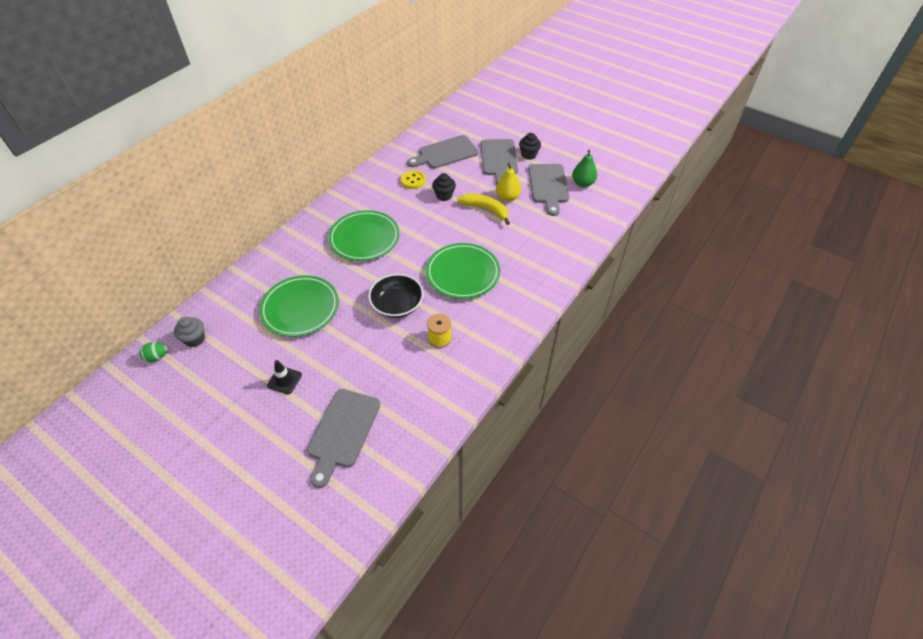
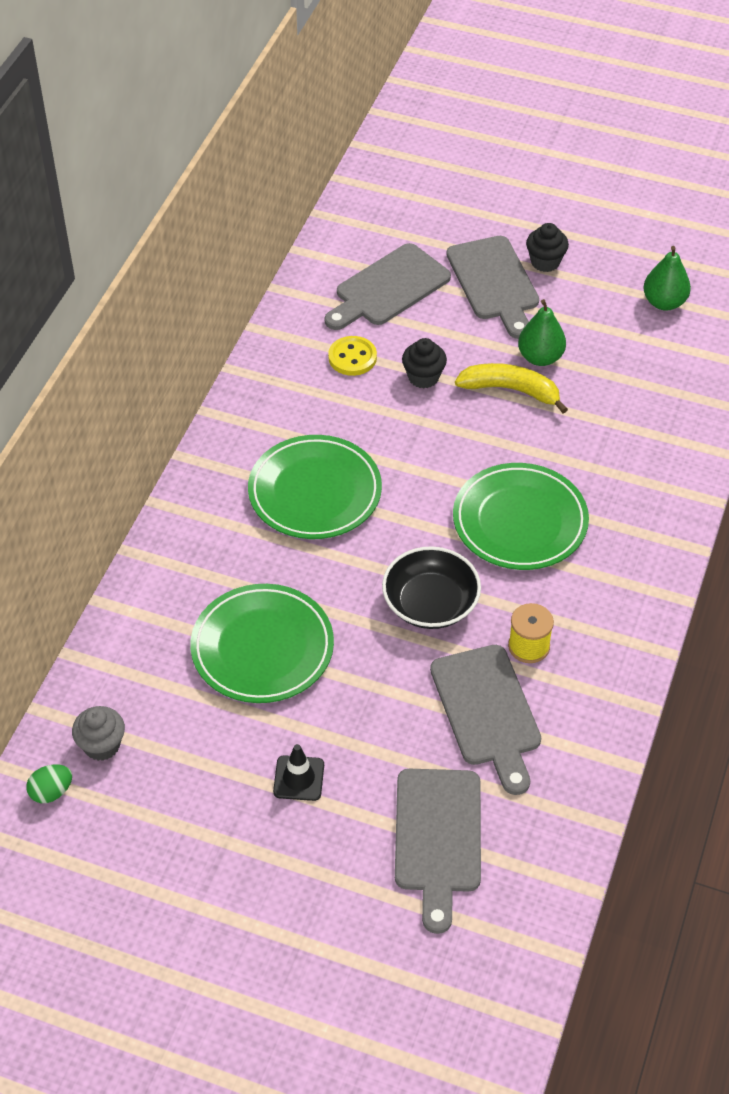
camera: 15 degrees left, 0 degrees up
yellow pear [496,163,521,201] -> green pear [518,299,566,366]
grey cutting board [528,164,569,216] -> grey cutting board moved to [430,645,541,795]

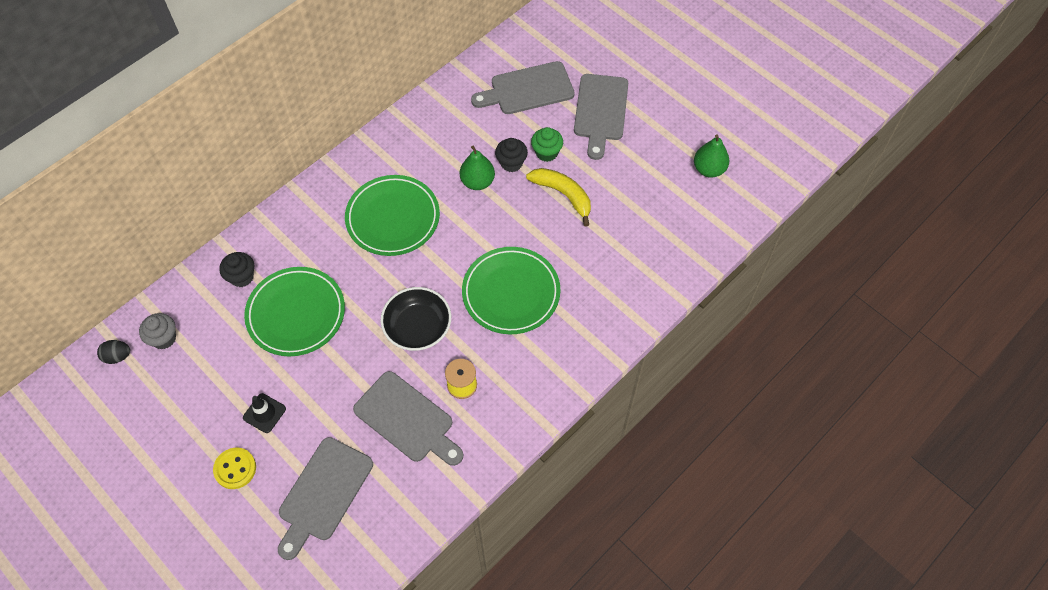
camera: 25 degrees right, 10 degrees up
green egg [26,764,72,803] -> black egg [97,340,130,364]
yellow button [328,336,377,376] -> yellow button moved to [213,448,256,489]
grey cutting board [430,645,541,795] -> grey cutting board turned 60 degrees counterclockwise [353,371,463,466]
green pear [518,299,566,366] -> green pear moved to [460,145,495,190]
black cupcake [526,223,569,272] -> black cupcake moved to [219,252,254,287]
none -> green cupcake [531,127,563,162]

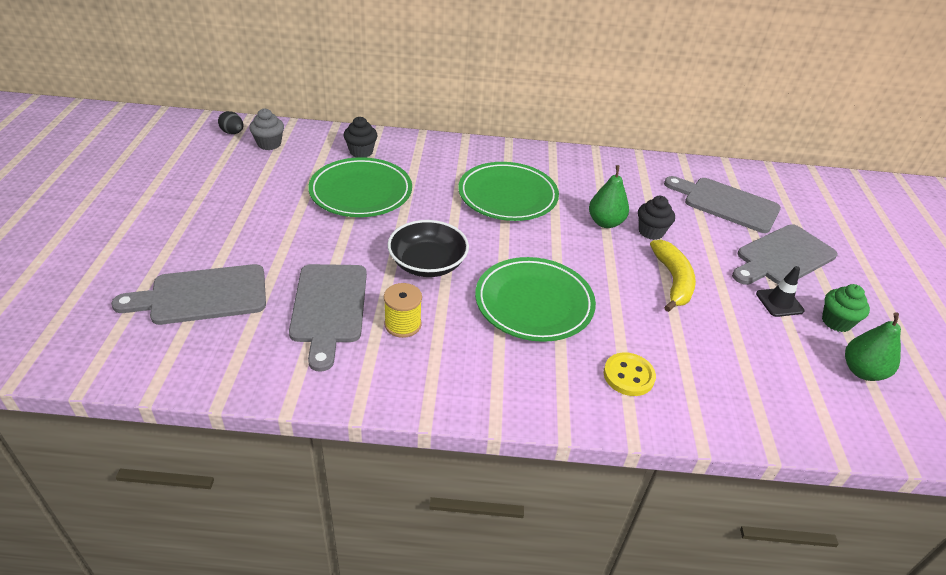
camera: 45 degrees right, 20 degrees down
yellow button [213,448,256,489] -> yellow button moved to [604,352,656,396]
black traffic cone [243,393,286,433] -> black traffic cone moved to [756,266,804,317]
green cupcake [531,127,563,162] -> green cupcake moved to [822,284,870,332]

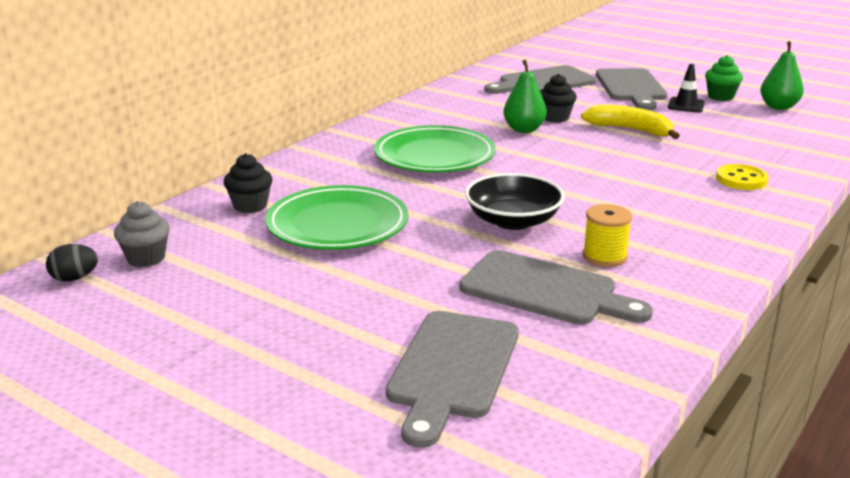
camera: 55 degrees left, 15 degrees down
green plate [475,257,596,342] -> none

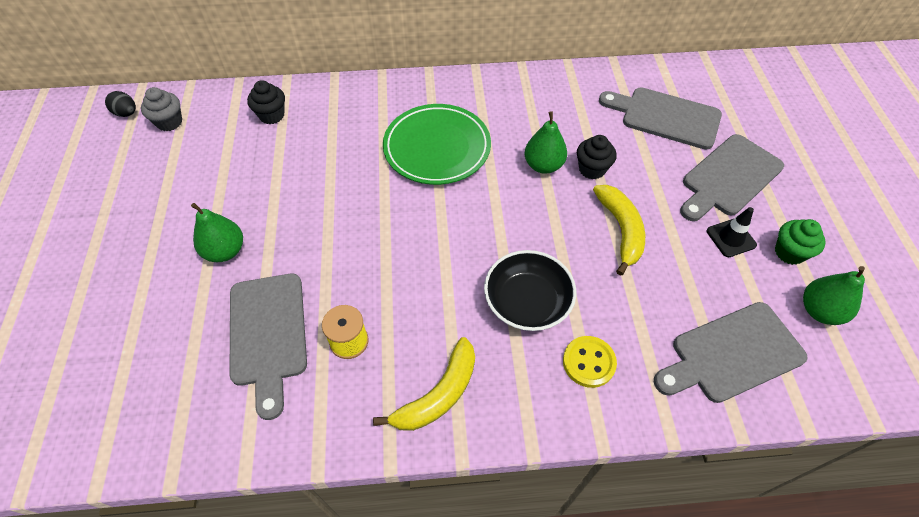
camera: 50 degrees right, 30 degrees up
green plate [265,185,409,250] -> none
grey cutting board [386,311,519,448] -> grey cutting board moved to [654,302,808,403]
black bowl [465,173,565,230] -> black bowl moved to [484,250,576,331]
none -> green pear [191,203,243,262]
none -> yellow banana [373,337,475,431]

